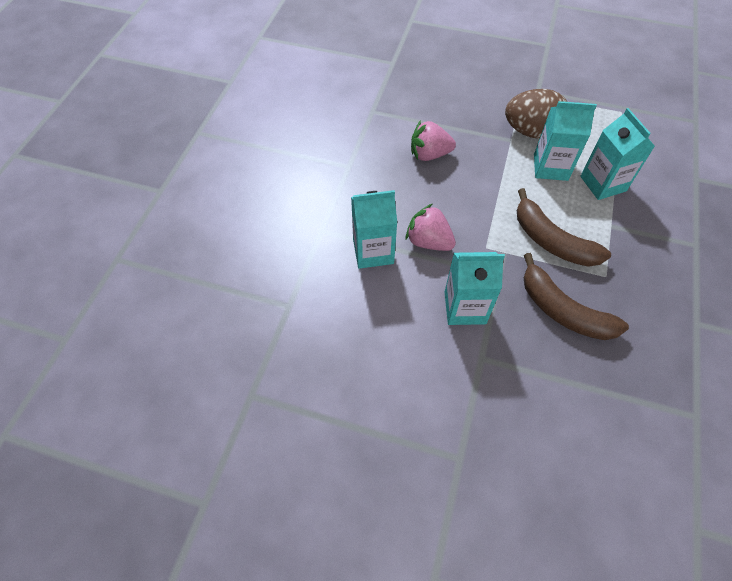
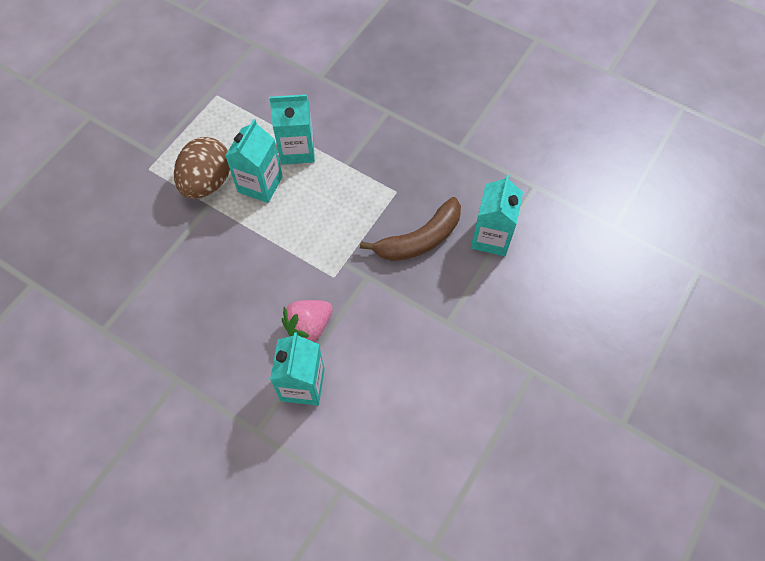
camera: 75 degrees left, 5 degrees up
pink strawberry [411,120,456,161] -> none
turquoise carton [445,252,505,325] -> turquoise carton moved to [471,175,523,256]
brown banana [517,188,611,267] -> none

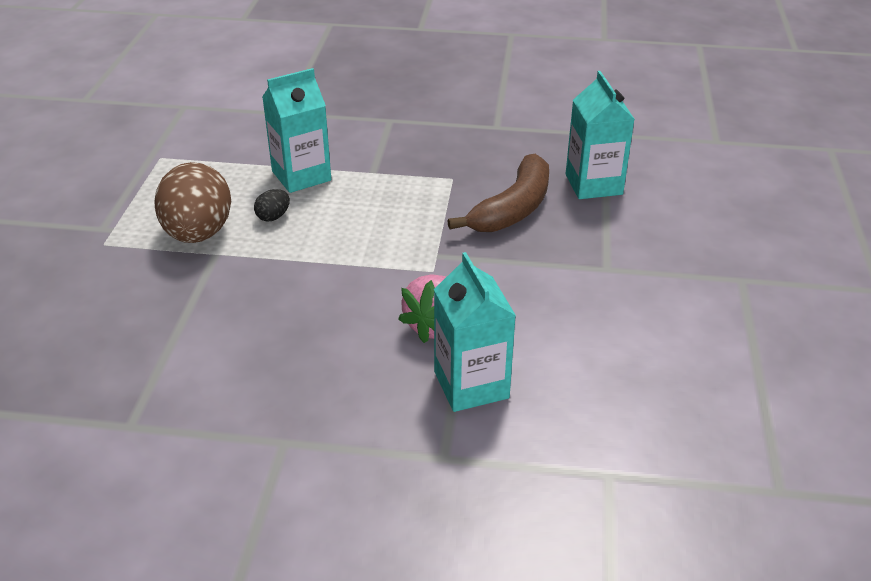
camera: 25 degrees left, 25 degrees down
turquoise carton [225,119,283,203] -> black egg [254,189,290,221]

